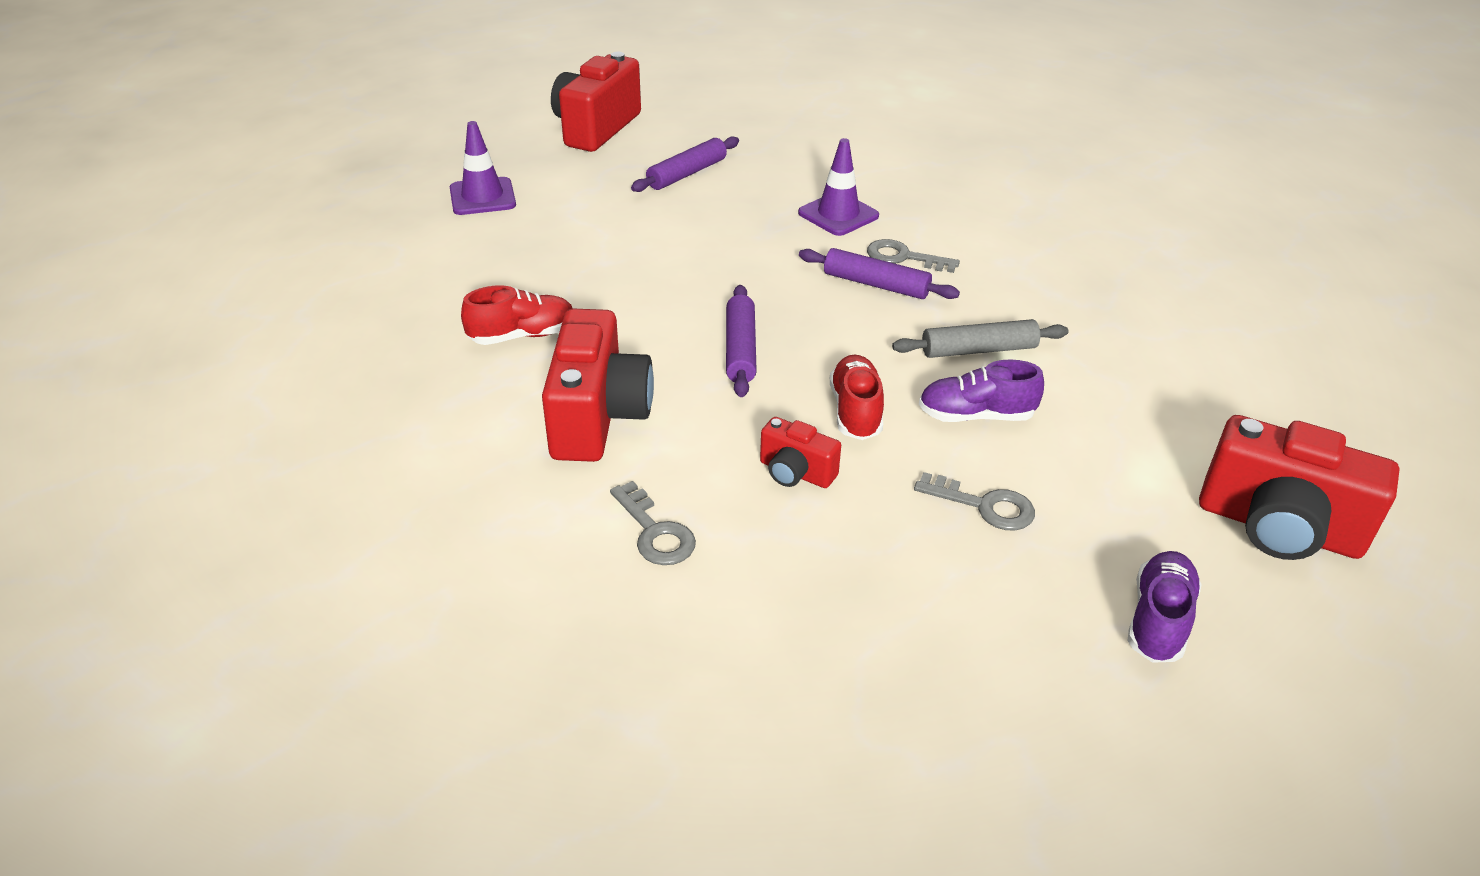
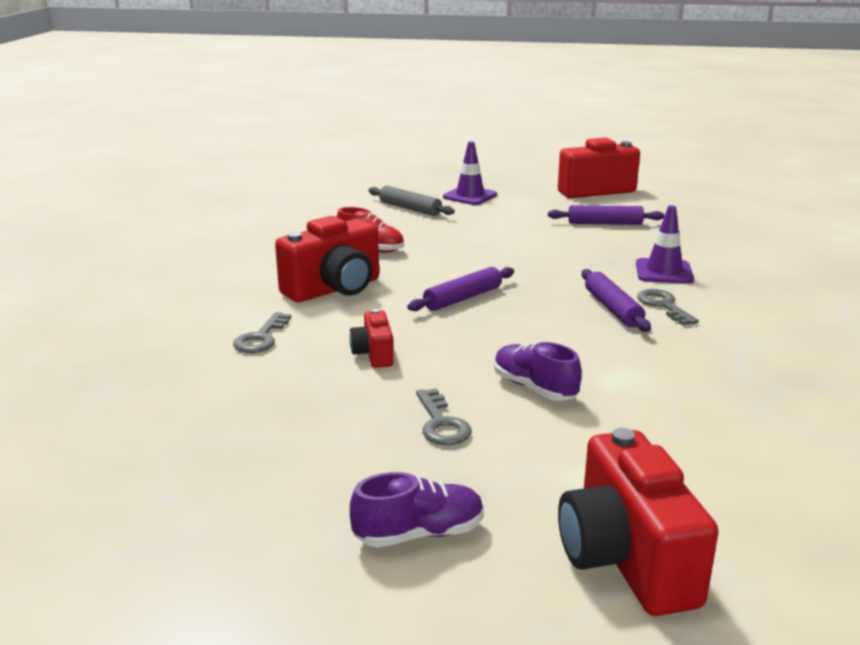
camera: 50 degrees right, 15 degrees down
red shoe [830,354,884,440] -> none
grey rolling pin [892,319,1068,358] -> grey rolling pin moved to [368,186,455,216]

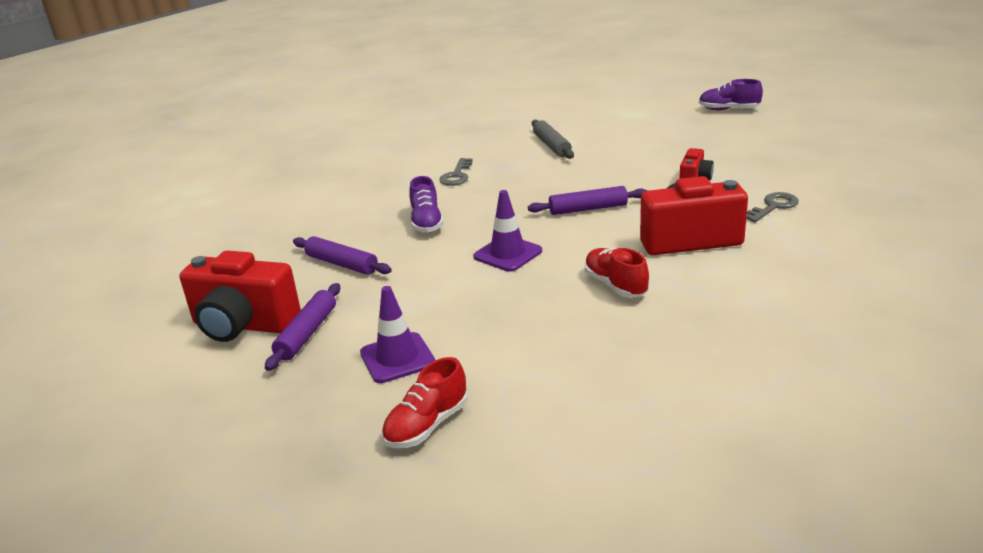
camera: 145 degrees left, 5 degrees up
grey rolling pin [368,186,455,216] -> grey rolling pin moved to [532,120,574,159]
grey key [416,388,472,445] -> none
purple shoe [494,342,582,401] -> purple shoe moved to [409,176,444,233]
red camera [558,428,719,616] -> none
purple rolling pin [582,269,651,332] -> purple rolling pin moved to [265,283,340,371]
purple traffic cone [636,205,694,284] -> purple traffic cone moved to [473,190,542,272]
none -> red shoe [382,357,468,448]

